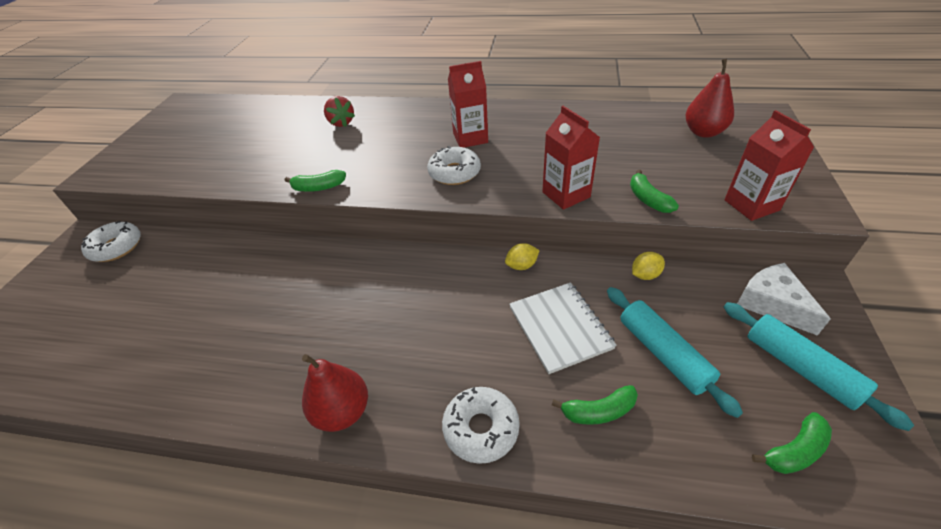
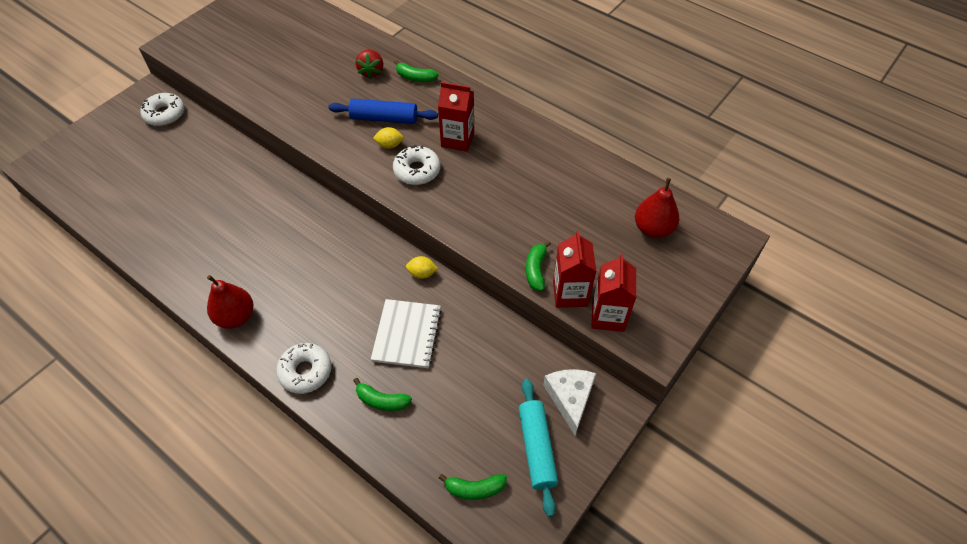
camera: 25 degrees right, 10 degrees up
green banana [285,170,346,192] -> green banana moved to [394,60,439,82]
red carton [542,106,600,210] -> red carton moved to [553,231,597,308]
turquoise rolling pin [607,287,743,418] -> none
yellow lemon [632,252,665,280] -> yellow lemon moved to [373,127,404,149]
none -> blue rolling pin [328,99,438,124]

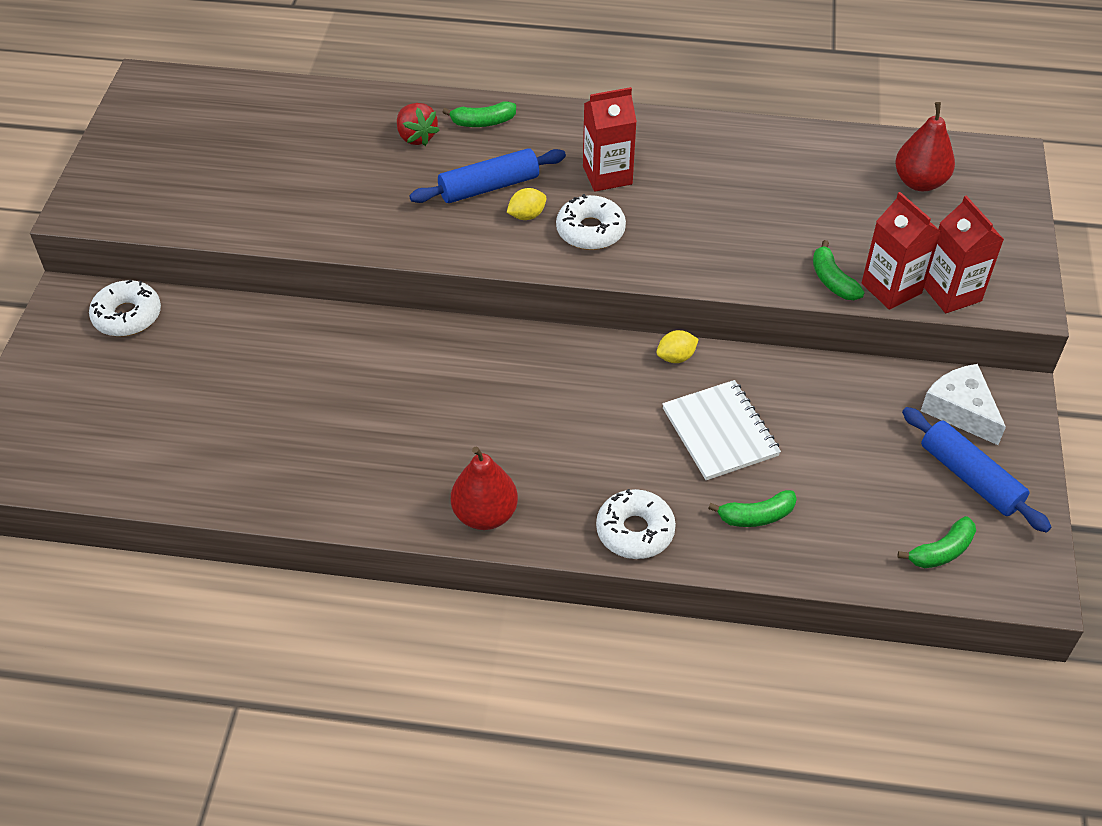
camera: 30 degrees left, 5 degrees down
turquoise rolling pin [519,379,558,517] -> blue rolling pin [902,407,1051,533]

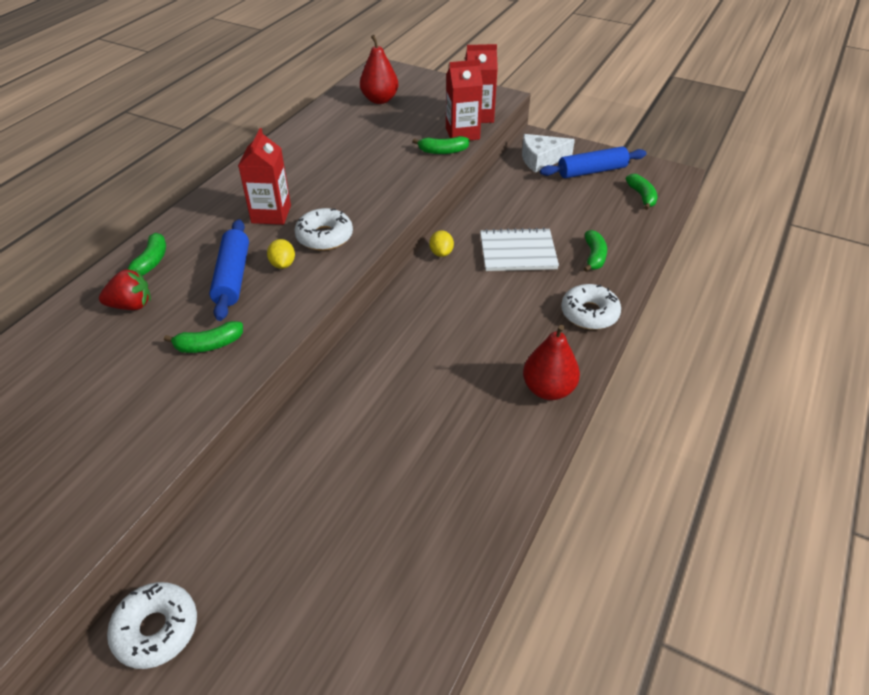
camera: 70 degrees left, 5 degrees down
none -> green banana [164,321,243,353]

